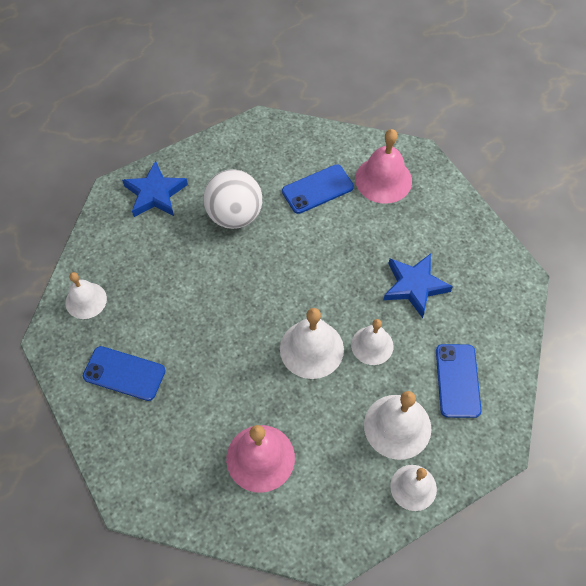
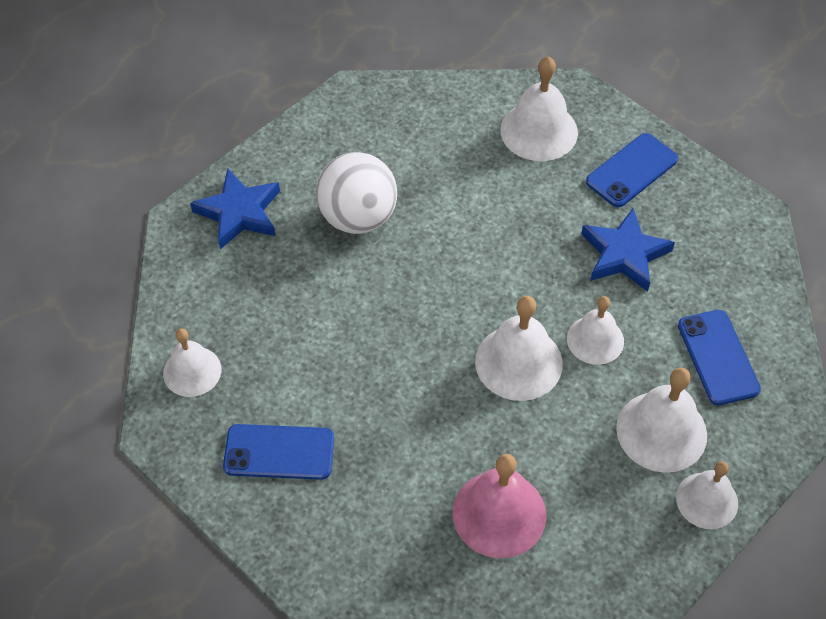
camera: 15 degrees left, 5 degrees down
blue phone [282,164,354,214] -> blue phone moved to [586,133,678,207]
pink bell [355,129,412,204] -> white bell [500,56,578,161]

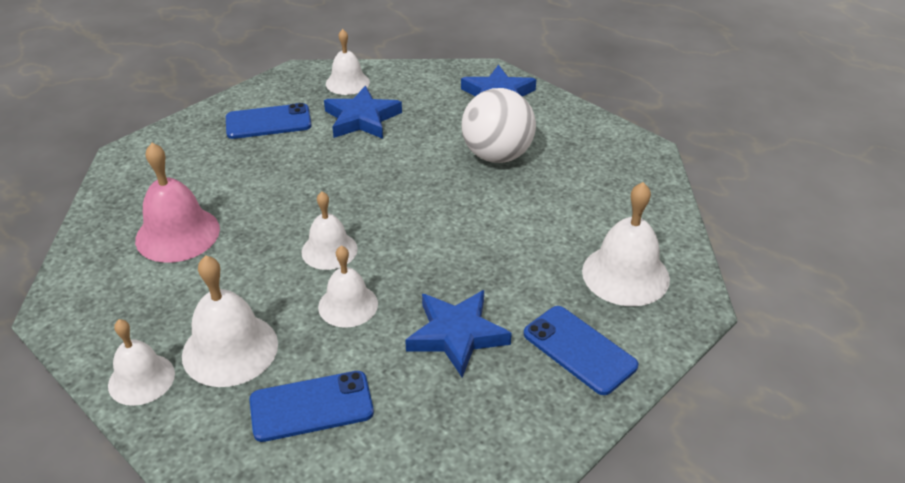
camera: 90 degrees right, 15 degrees down
blue phone [223,424,334,480] -> blue phone turned 75 degrees clockwise [226,103,312,139]
white bell [475,296,563,401] -> white bell [302,192,358,270], size x0.66
none -> blue star [324,86,402,139]

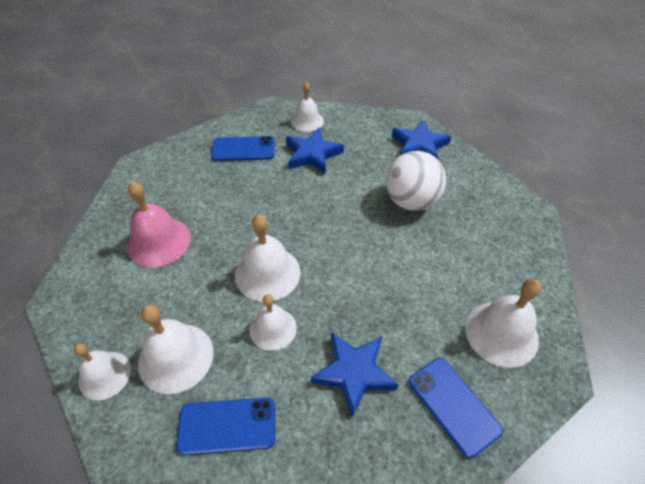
camera: 10 degrees right, 10 degrees up
white bell [302,192,358,270] -> white bell [235,215,301,302], size x1.51

